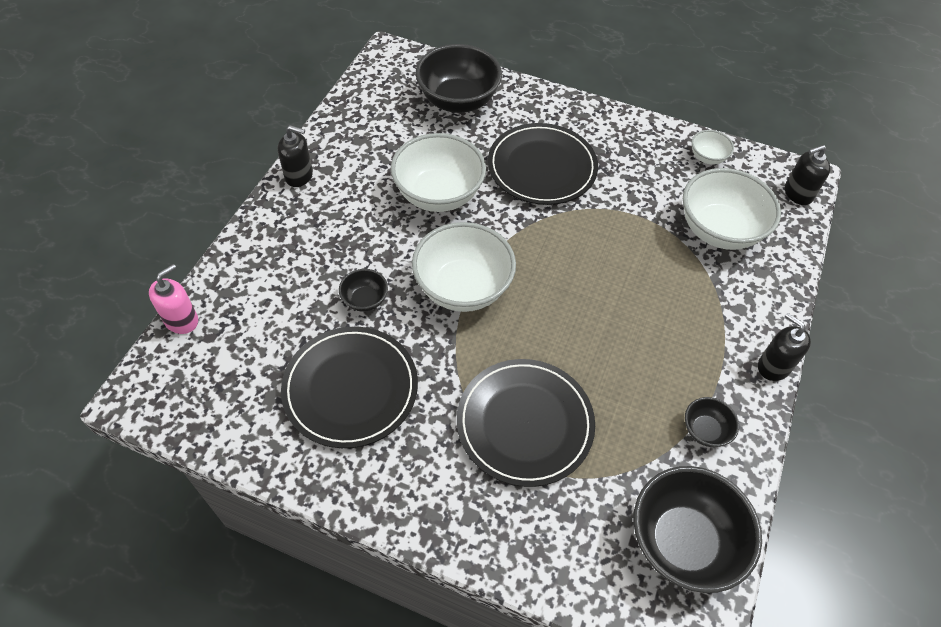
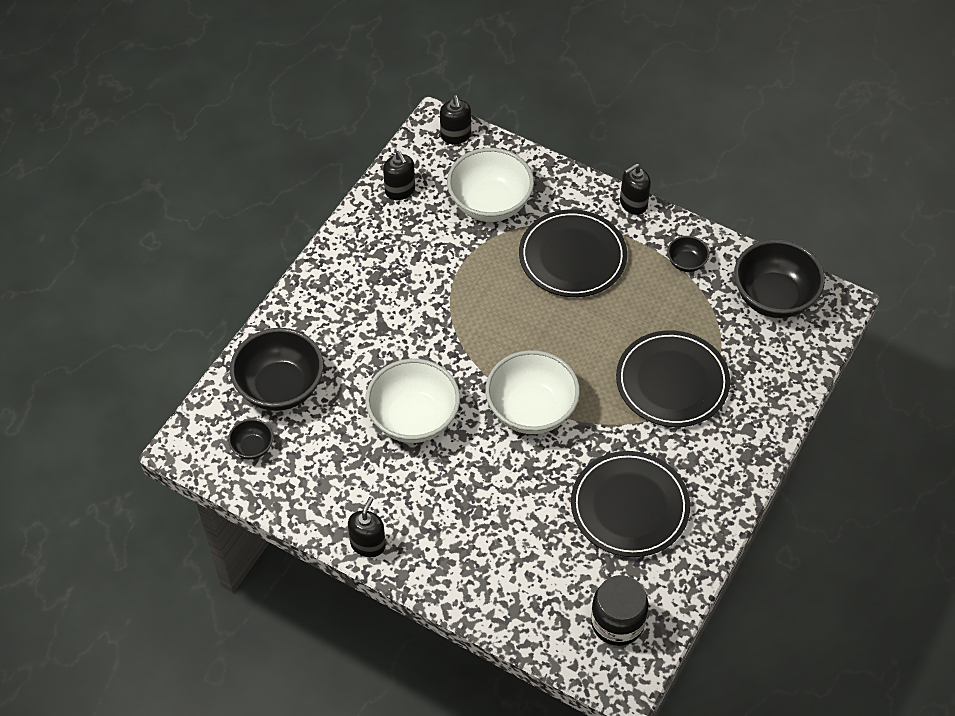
camera: 80 degrees left, 0 degrees up
pink soap dispenser [149,264,198,334] -> none
black bowl [339,269,388,312] -> black bowl moved to [228,419,273,459]
black plate [488,123,598,205] -> black plate moved to [519,209,627,297]
white bowl [692,130,734,164] -> black soap dispenser [383,151,415,200]
none -> black jar [591,575,649,646]

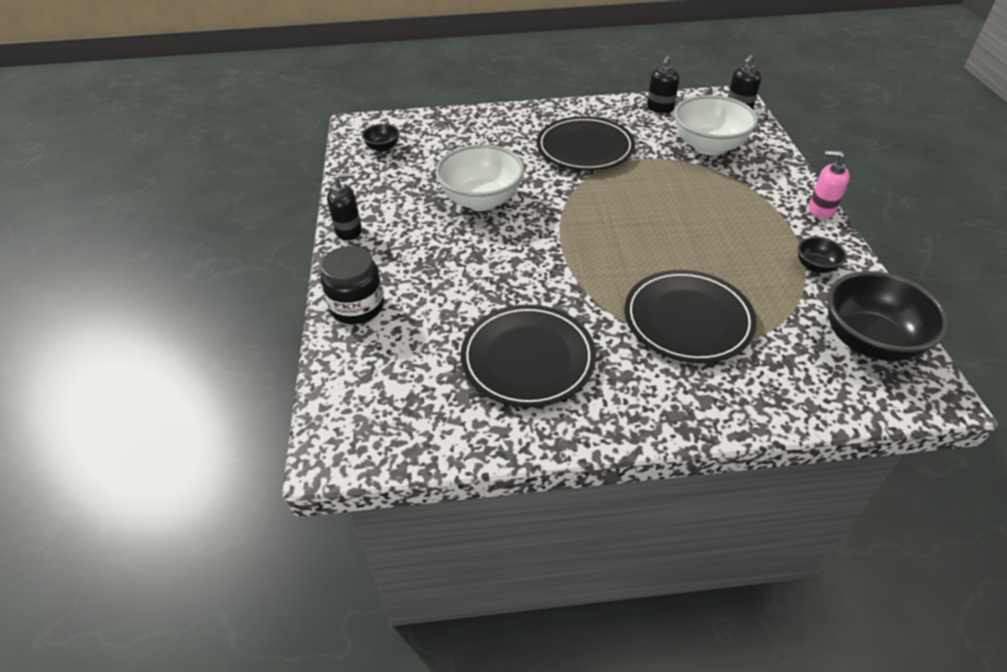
camera: 55 degrees right, 10 degrees down
black bowl [230,328,324,411] -> none
white bowl [485,350,580,434] -> none
black plate [519,209,627,297] -> black plate moved to [537,116,635,171]
black jar [591,575,649,646] -> black jar moved to [321,246,384,324]
black soap dispenser [620,164,651,215] -> pink soap dispenser [809,151,850,219]

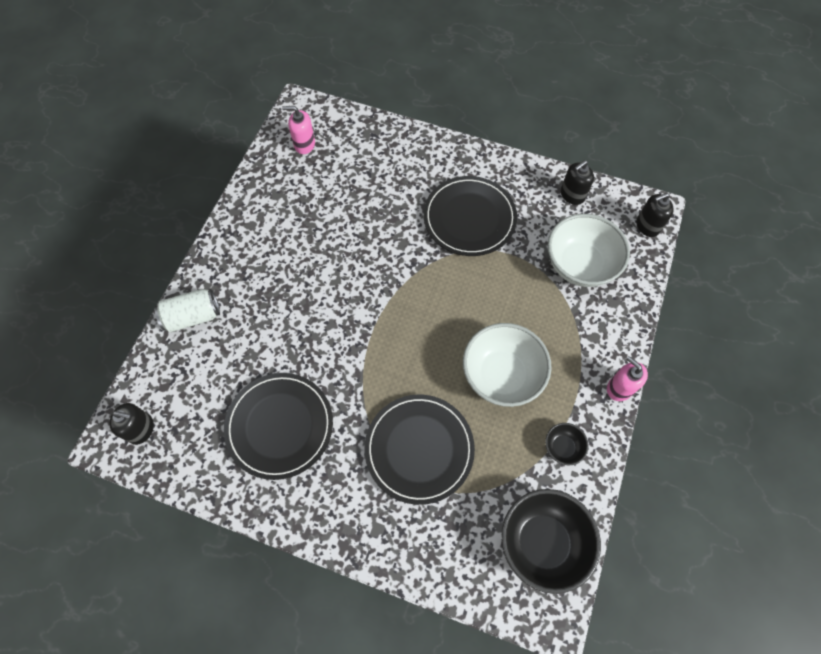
camera: 25 degrees right, 20 degrees up
black jar [321,246,384,324] -> white can [155,289,220,332]
black soap dispenser [327,173,362,241] -> black soap dispenser moved to [109,403,154,445]
black bowl [362,124,400,152] -> pink soap dispenser [282,106,315,154]
white bowl [435,144,525,211] -> white bowl moved to [463,323,552,407]

